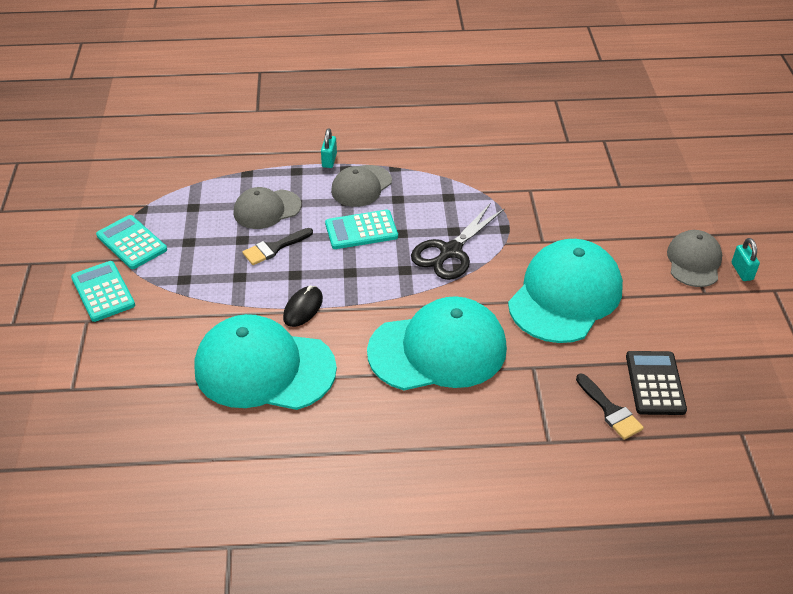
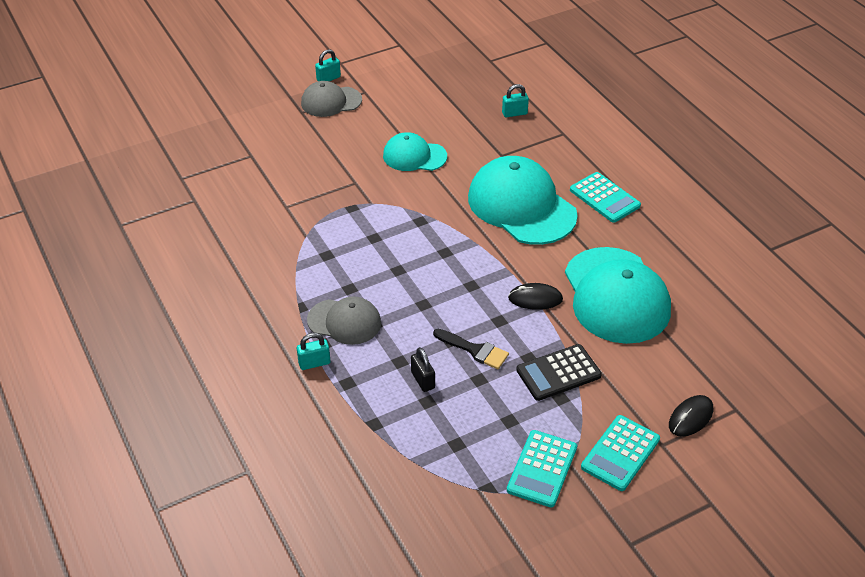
camera: 115 degrees left, 0 degrees up
grey cap [234,187,301,229] -> black padlock [411,347,435,392]
turquoise calculator [325,210,398,249] -> turquoise calculator moved to [570,172,641,223]
black scissors [411,203,505,280] -> none
turquoise cap [508,239,623,343] -> turquoise cap [383,132,447,171], size x0.56
black brush [576,374,644,440] -> turquoise padlock [502,84,529,117]
black calculator [626,351,687,415] -> black calculator moved to [516,344,602,401]
none -> black mouse [669,395,713,437]

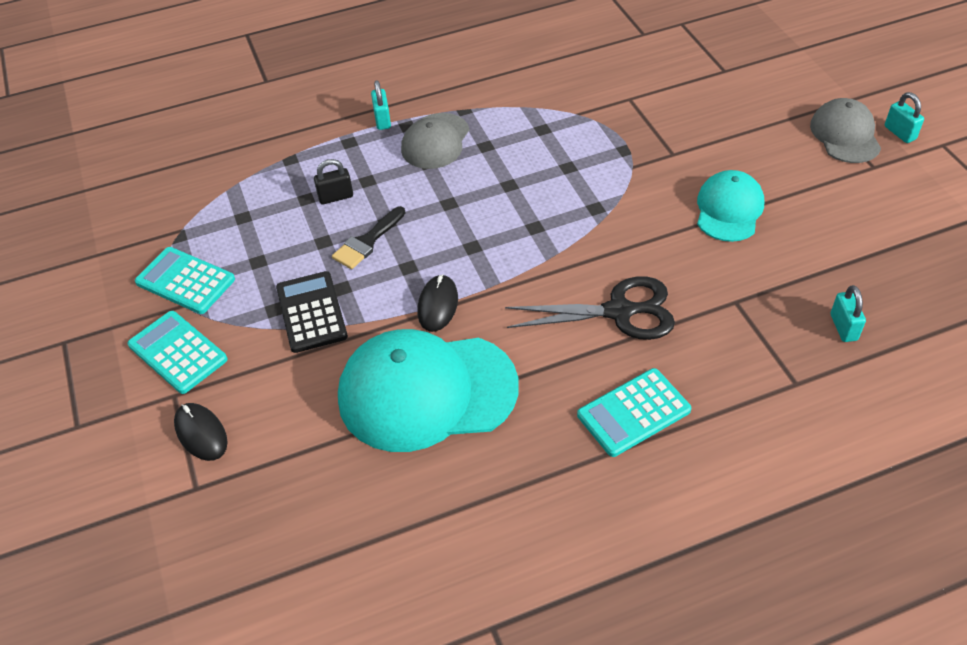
camera: 100 degrees right, 5 degrees up
turquoise cap [468,156,578,245] -> black scissors [505,276,675,340]

